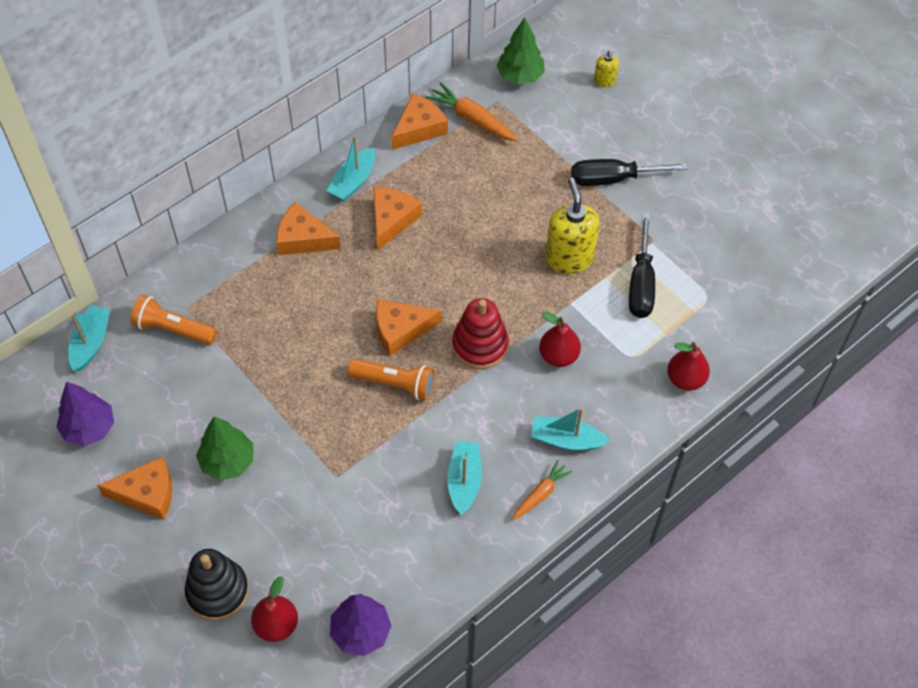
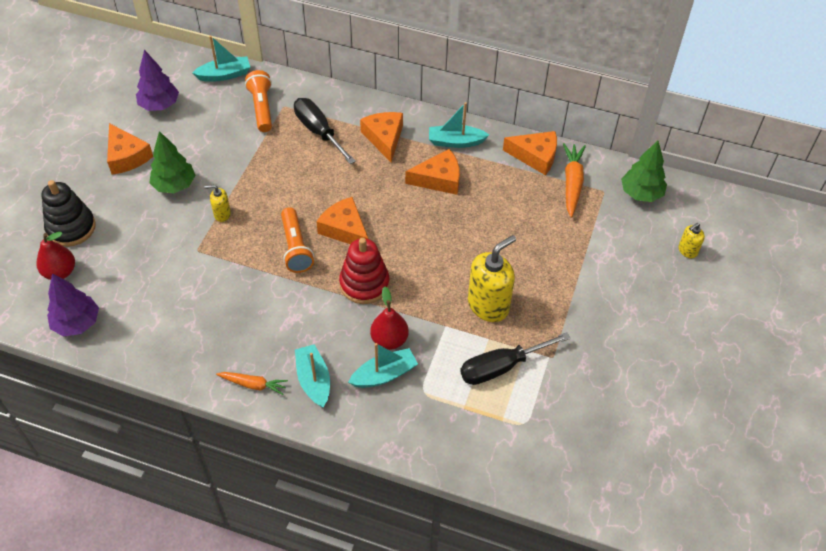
camera: 60 degrees right, 5 degrees down
turquoise boat [447,441,482,515] -> turquoise boat moved to [348,343,418,388]
black screwdriver [571,159,688,186] -> black screwdriver moved to [294,98,356,164]
red pear [667,342,710,391] -> none
none -> yellow soap dispenser [205,185,231,222]

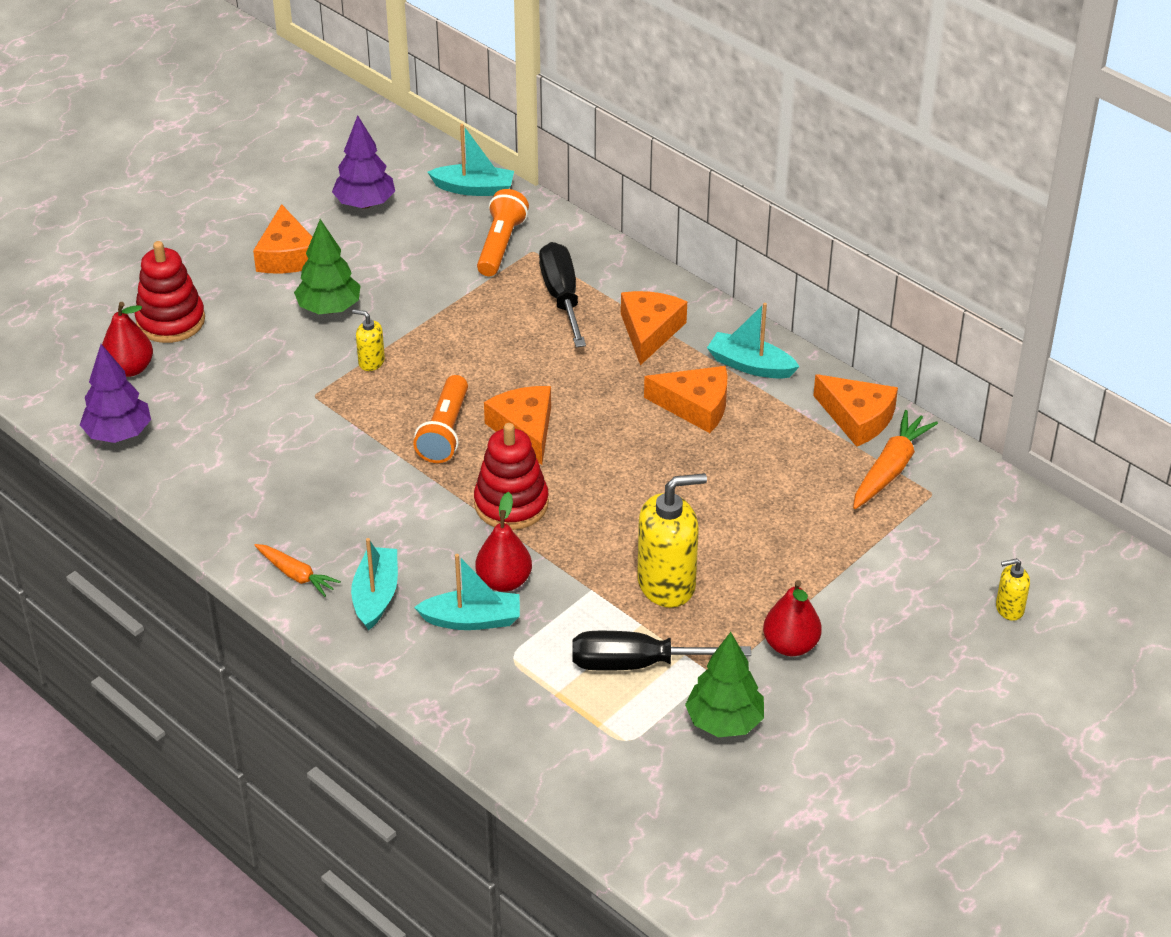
camera: 25 degrees right, 10 degrees down
black stacking toy [41,180,96,247] -> red stacking toy [135,241,205,343]
green tree [621,141,667,202] -> green tree moved to [685,632,764,737]
none -> red pear [763,580,822,656]

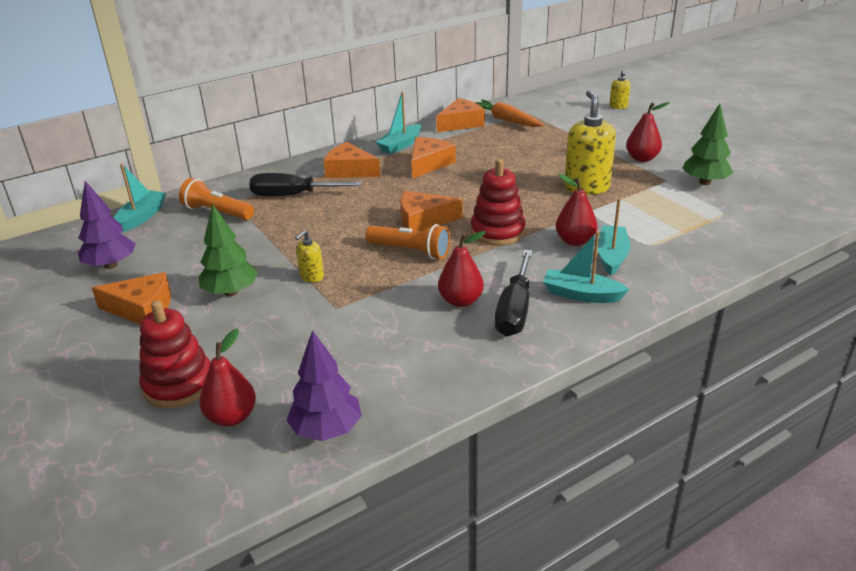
camera: 75 degrees left, 10 degrees down
orange carrot [254,544,341,597] -> none
black screwdriver [572,631,751,671] -> black screwdriver moved to [495,250,533,336]
none -> red pear [438,231,486,307]

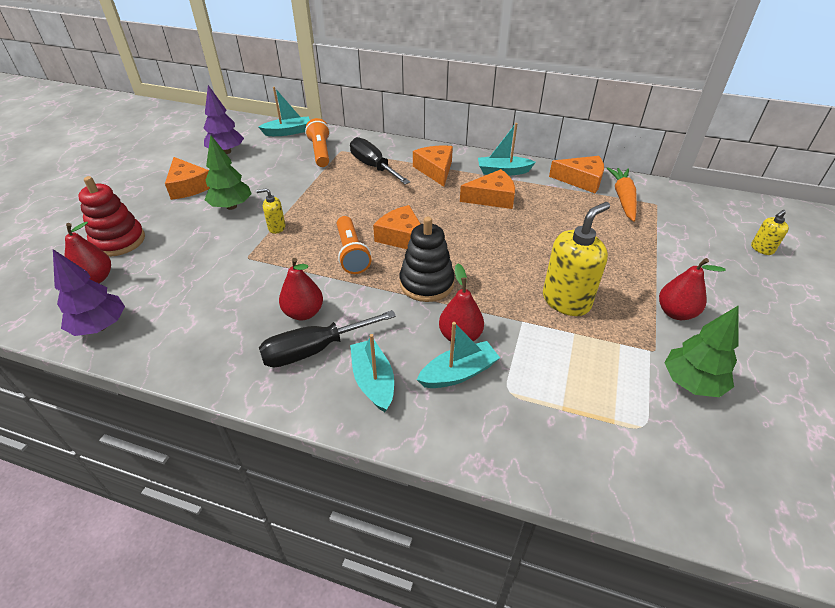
camera: 50 degrees right, 10 degrees up
red stacking toy [471,159,526,246] -> black stacking toy [399,217,455,302]

